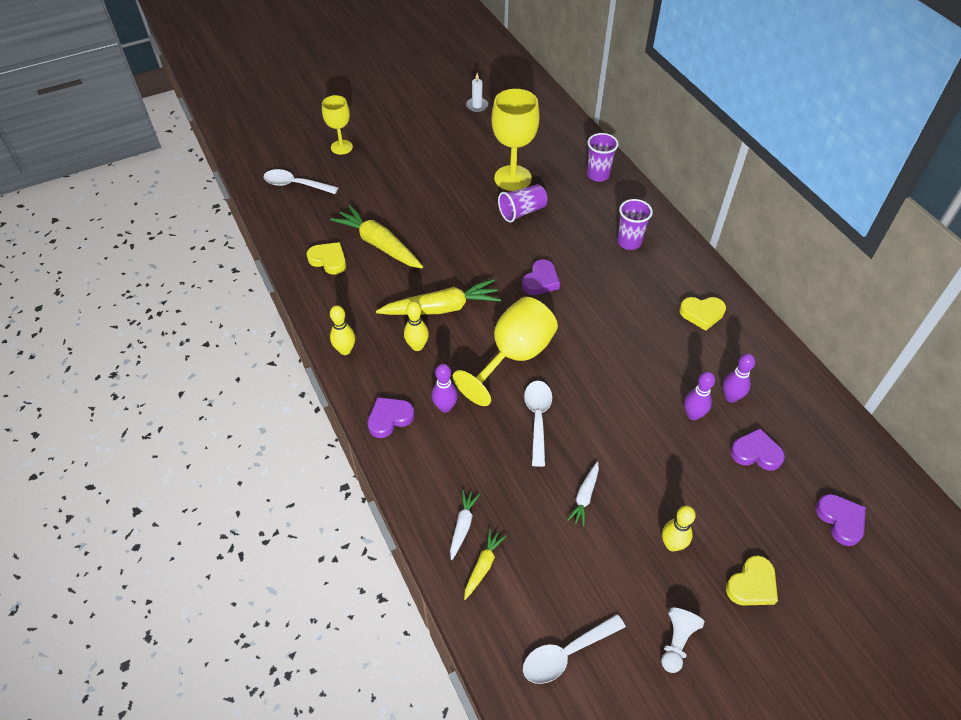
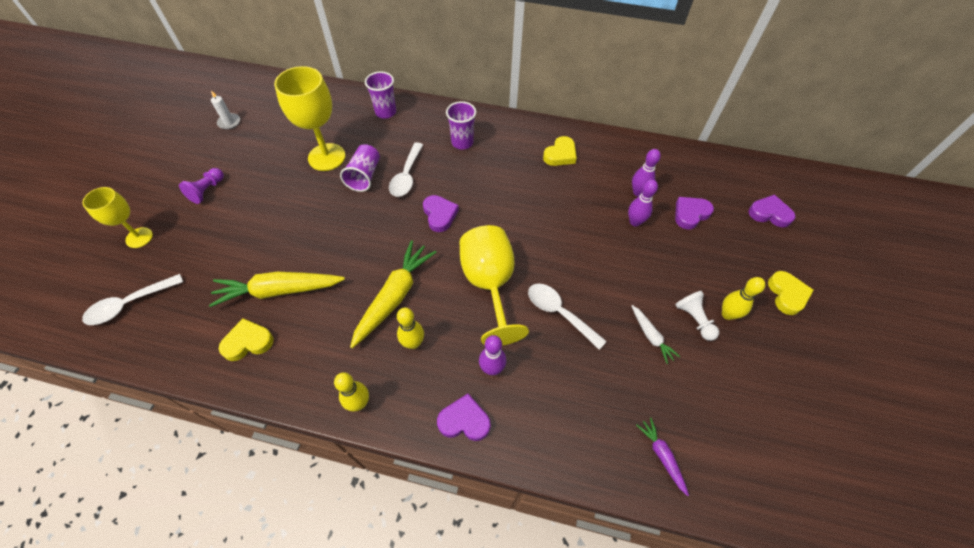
camera: 50 degrees left, 5 degrees up
purple heart [367,397,414,438] -> purple heart turned 90 degrees clockwise [437,394,491,441]
white carrot [450,490,480,560] -> none
yellow carrot [464,529,506,600] -> purple carrot [636,418,689,496]
white spoon [523,614,626,684] -> white spoon moved to [389,142,423,197]
white pawn [661,607,704,673] -> white pawn moved to [675,291,719,341]
none -> purple pawn [179,168,224,204]

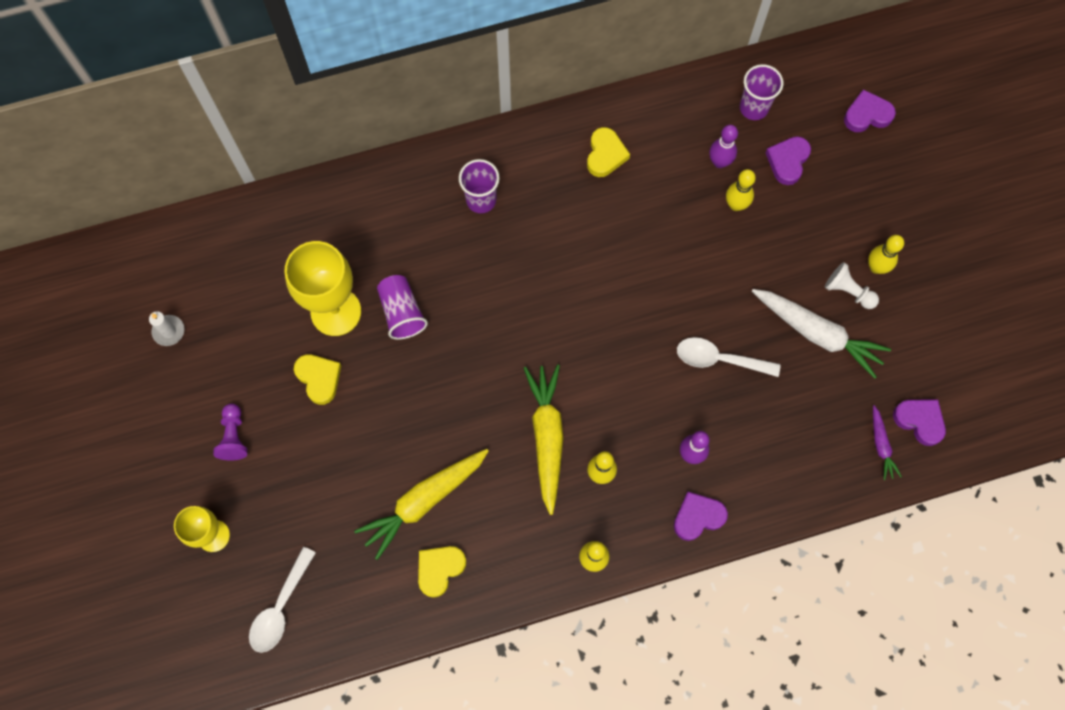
camera: 30 degrees left, 15 degrees up
purple cup [365,71,396,119] -> purple cup moved to [740,64,783,120]
white spoon [389,142,423,197] -> none
purple heart [423,195,459,232] -> purple heart moved to [893,399,946,446]
yellow goblet [459,225,529,345] -> none
purple bowling pin [628,179,658,226] -> yellow bowling pin [726,169,756,211]
white carrot [632,305,680,364] -> white carrot [752,289,891,379], size x1.98
purple carrot [636,418,689,496] -> purple carrot turned 135 degrees counterclockwise [873,405,902,480]
yellow heart [768,271,813,315] -> yellow heart moved to [294,354,341,405]

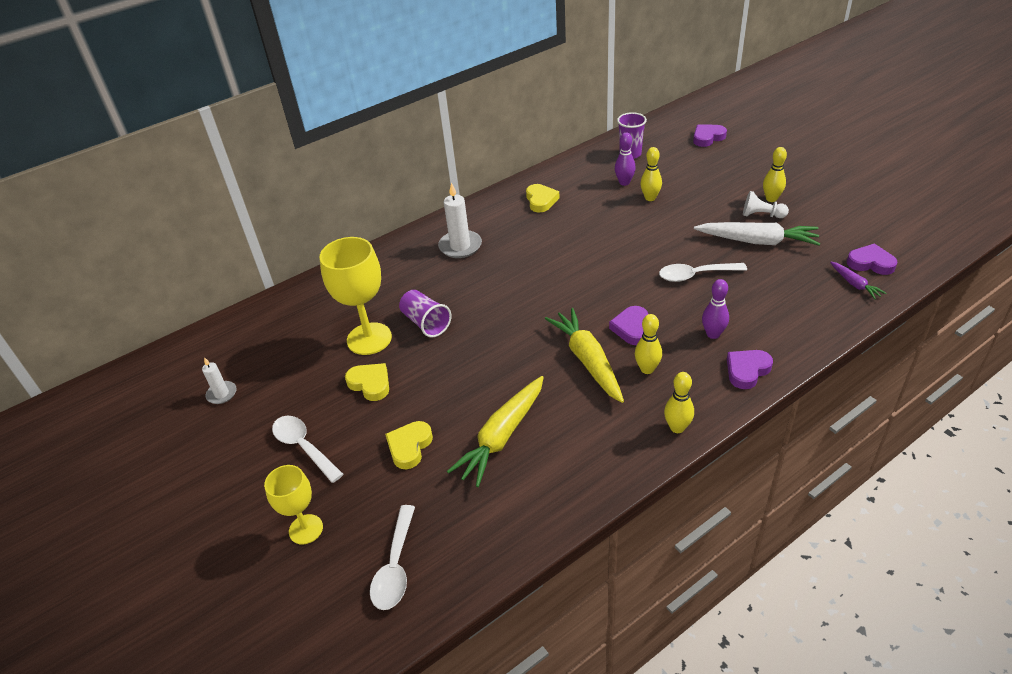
camera: 15 degrees left, 30 degrees down
purple pawn [213,404,247,461] -> white spoon [272,416,343,483]
yellow heart [418,546,466,598] -> yellow heart moved to [385,421,433,469]
purple cup [459,159,500,213] -> white candle [438,183,482,258]
purple heart [765,136,811,185] -> purple heart moved to [609,306,648,345]

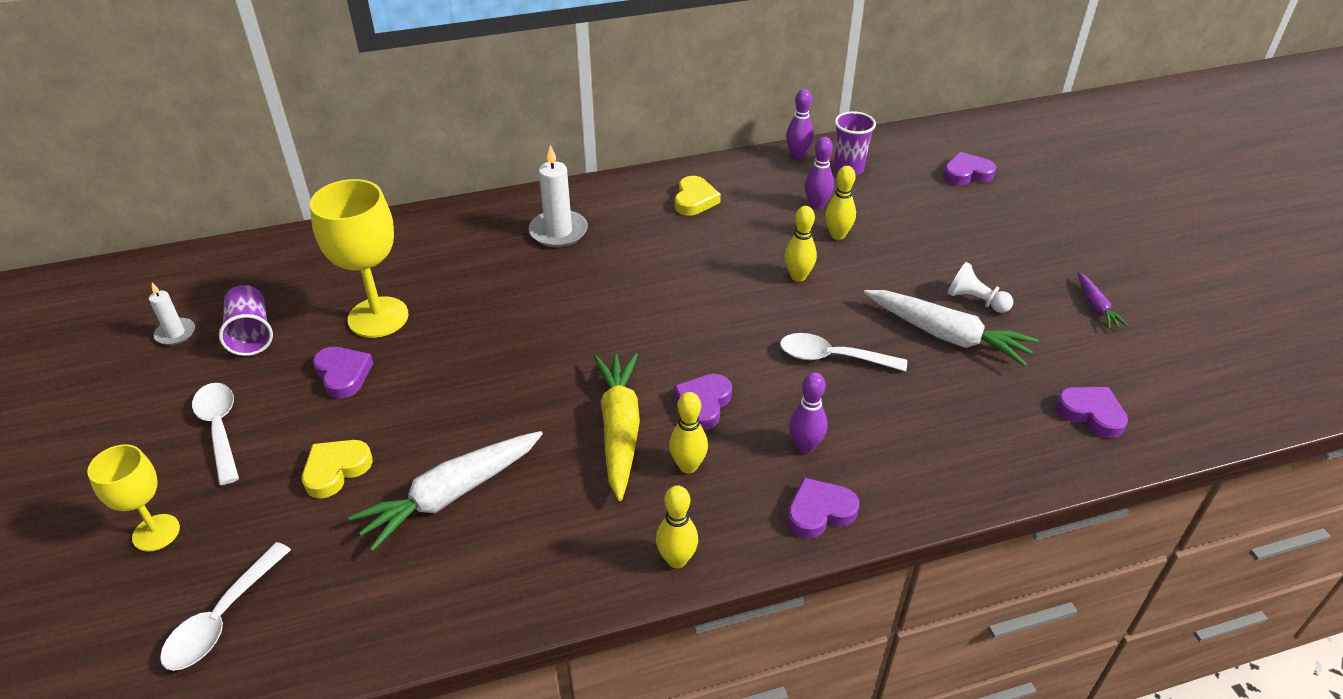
camera: 15 degrees right, 0 degrees up
yellow heart [345,363,389,401] -> purple heart [313,347,373,399]
purple cup [399,290,451,337] -> purple cup moved to [219,285,273,356]
yellow carrot [447,376,544,487] -> white carrot [348,431,543,551]
yellow bowling pin [763,147,787,202] -> yellow bowling pin moved to [785,206,817,282]
purple carrot [830,262,886,300] -> purple carrot moved to [1078,272,1129,329]
none -> purple bowling pin [786,89,814,159]

